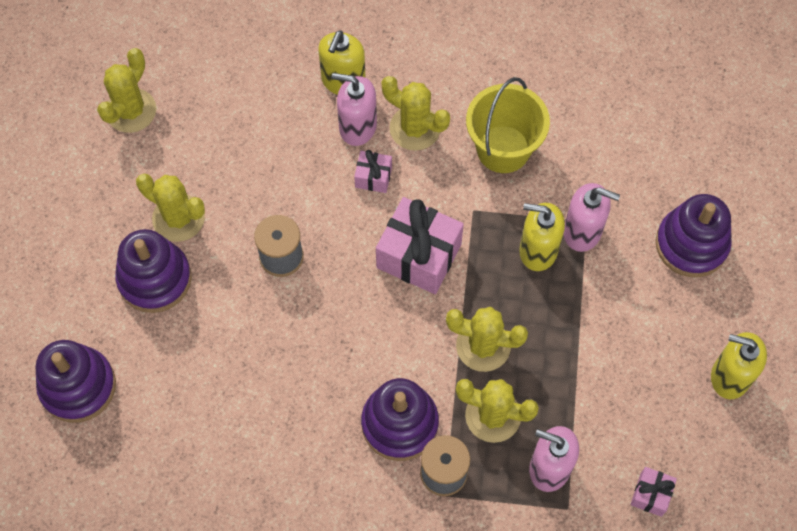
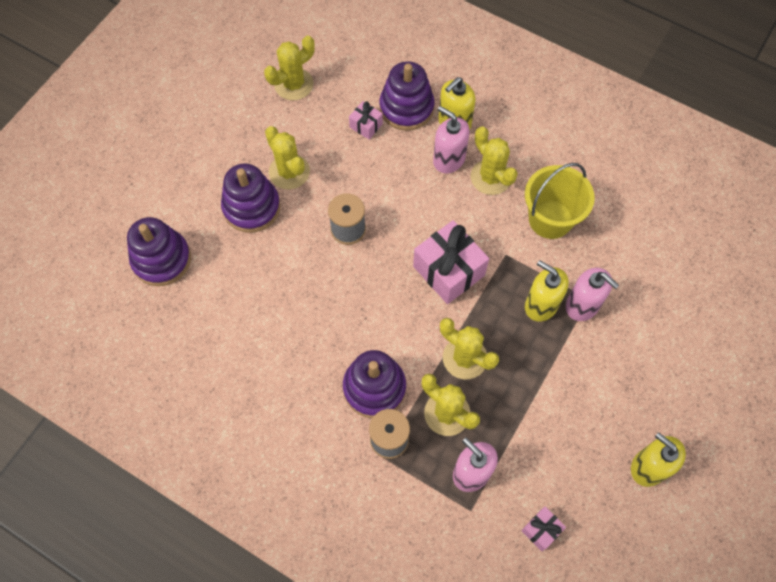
camera: 25 degrees right, 0 degrees up
pink gift [354,150,392,193] -> pink gift moved to [349,101,383,140]
purple stacking toy [656,194,732,277] -> purple stacking toy moved to [379,61,435,131]

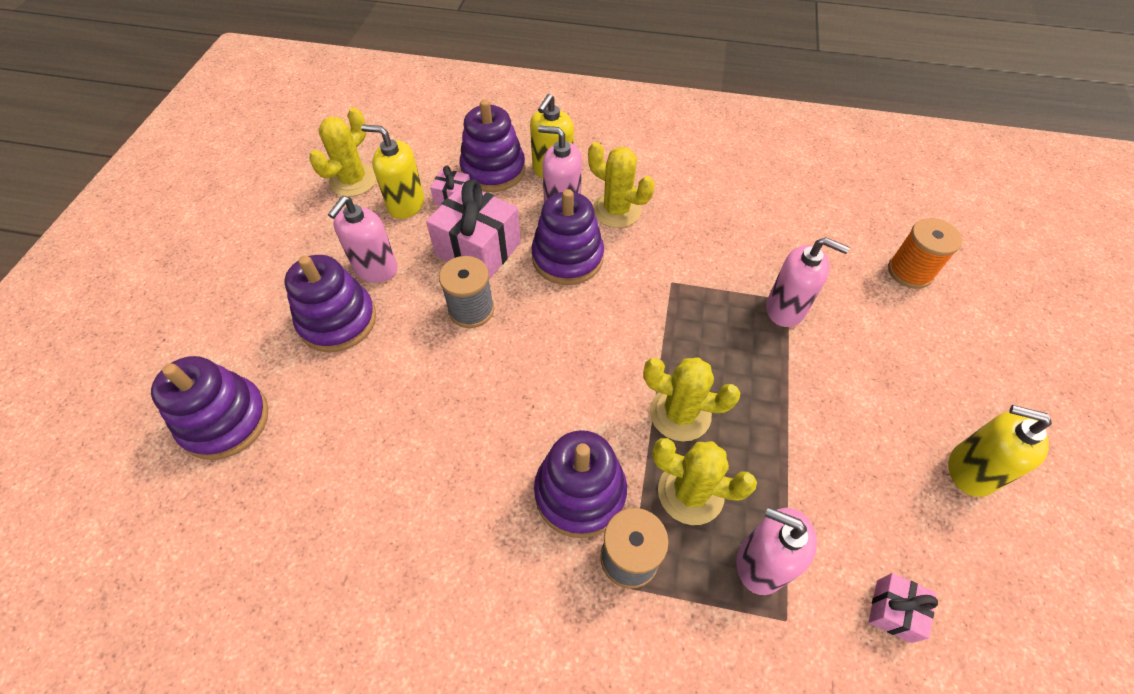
camera: 20 degrees left, 10 degrees down
yellow cactus [265,126,310,189] -> pink soap dispenser [328,196,398,283]
pink gift [413,220,489,304] -> pink gift moved to [426,179,521,279]
yellow bucket [525,163,595,239] -> none
yellow soap dispenser [525,260,569,321] -> yellow soap dispenser moved to [361,125,424,219]
none -> purple stacking toy [531,189,604,285]
none -> orange spool [888,218,962,289]

